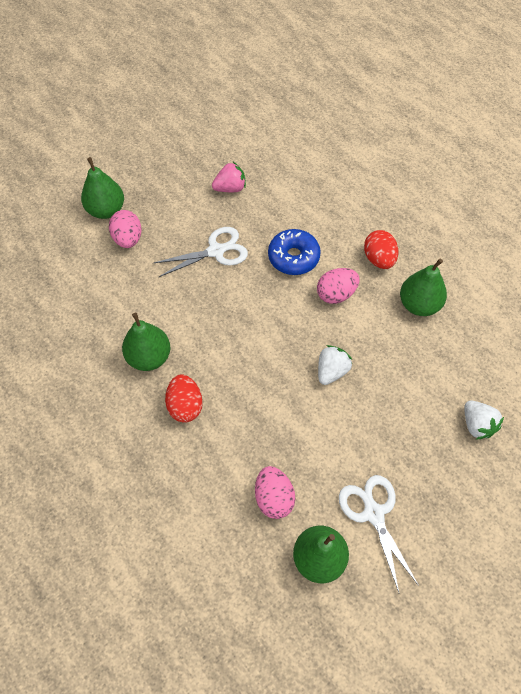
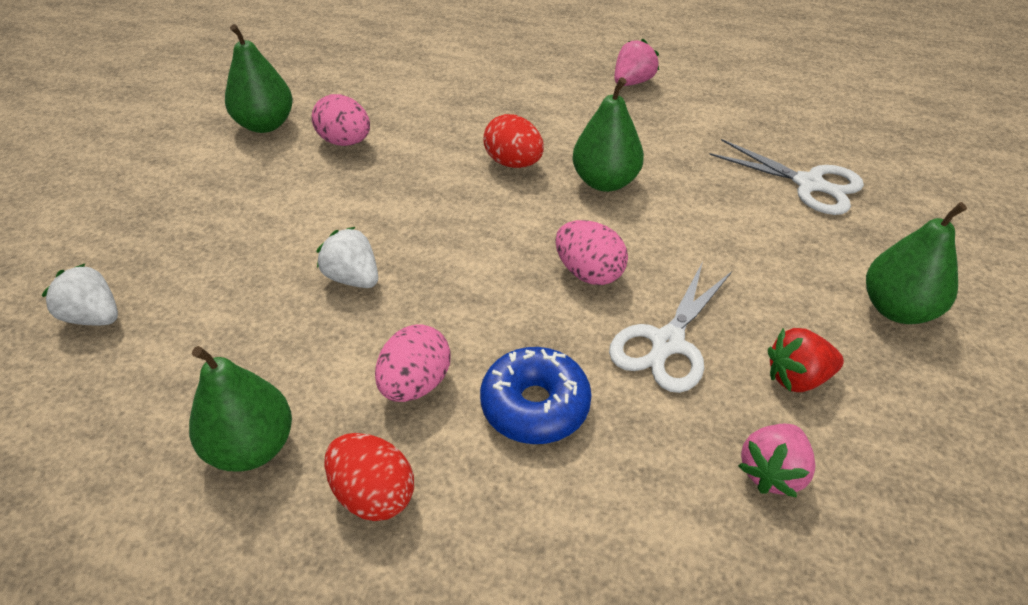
camera: 145 degrees right, 15 degrees down
pink egg [109,210,142,248] -> pink egg moved to [555,220,628,285]
white strawberry [318,345,352,385] -> white strawberry turned 135 degrees clockwise [316,227,378,288]
white scissors [339,475,419,592] -> white scissors moved to [709,139,864,215]
none -> pink strawberry [614,39,659,86]
none -> red strawberry [768,328,844,392]

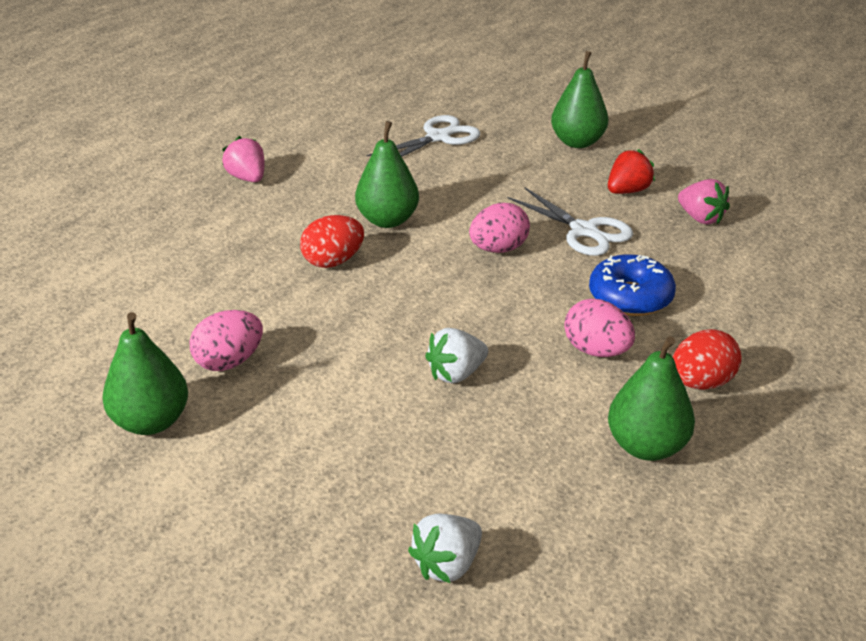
camera: 75 degrees left, 10 degrees down
red strawberry [768,328,844,392] -> red strawberry turned 135 degrees counterclockwise [608,149,655,194]

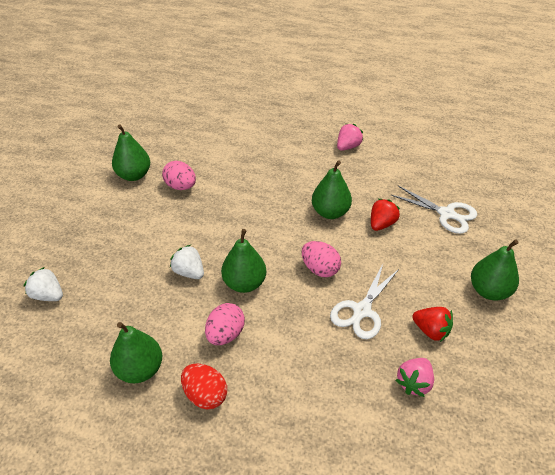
camera: 75 degrees right, 10 degrees up
red egg [300,215,364,268] -> none
blue donut [589,254,676,316] -> none
none -> green pear [221,229,266,293]
none -> red strawberry [371,199,400,231]

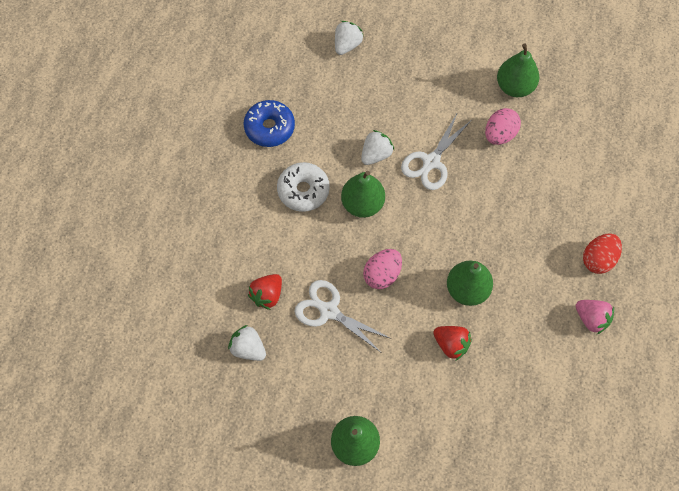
camera: 90 degrees right, 20 degrees up
green pear [110,322,162,383] -> blue donut [244,100,295,147]
red egg [181,363,227,409] -> red egg moved to [583,233,622,274]
pink egg [205,303,245,345] -> white donut [277,162,330,212]
white scissors [391,186,477,234] -> white scissors moved to [401,112,472,190]
pink strawberry [396,358,434,397] -> white strawberry [228,325,266,361]
red strawberry [412,307,453,342] -> red strawberry moved to [248,274,282,310]

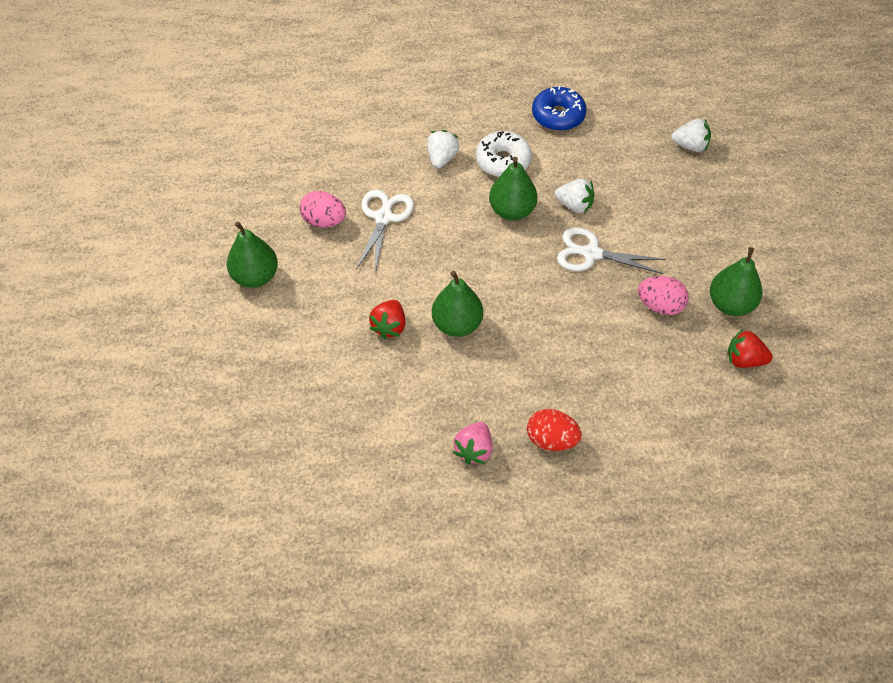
camera: 70 degrees right, 10 degrees down
white strawberry [228,325,266,361] -> white strawberry moved to [427,130,459,169]
red strawberry [248,274,282,310] -> red strawberry moved to [727,329,773,368]
pink egg [363,249,402,289] -> pink egg moved to [300,191,346,228]

